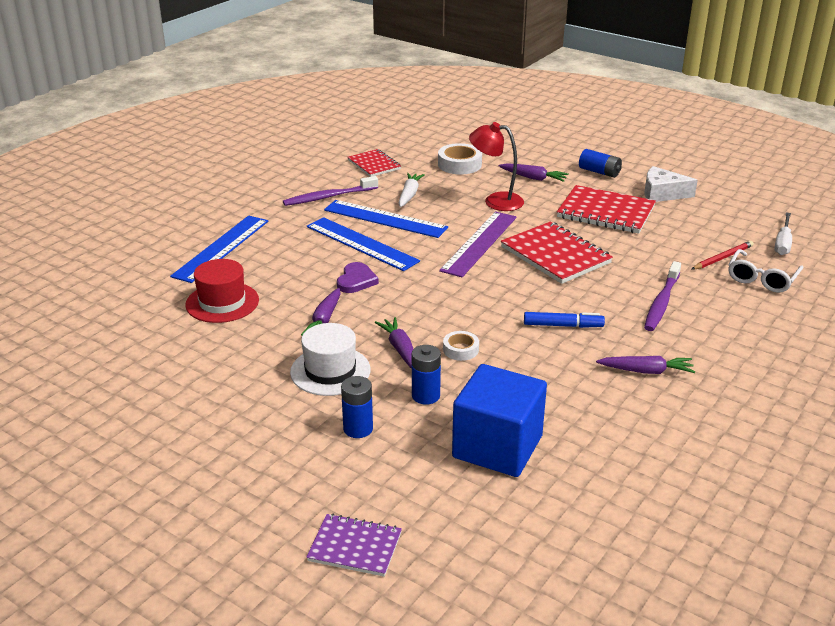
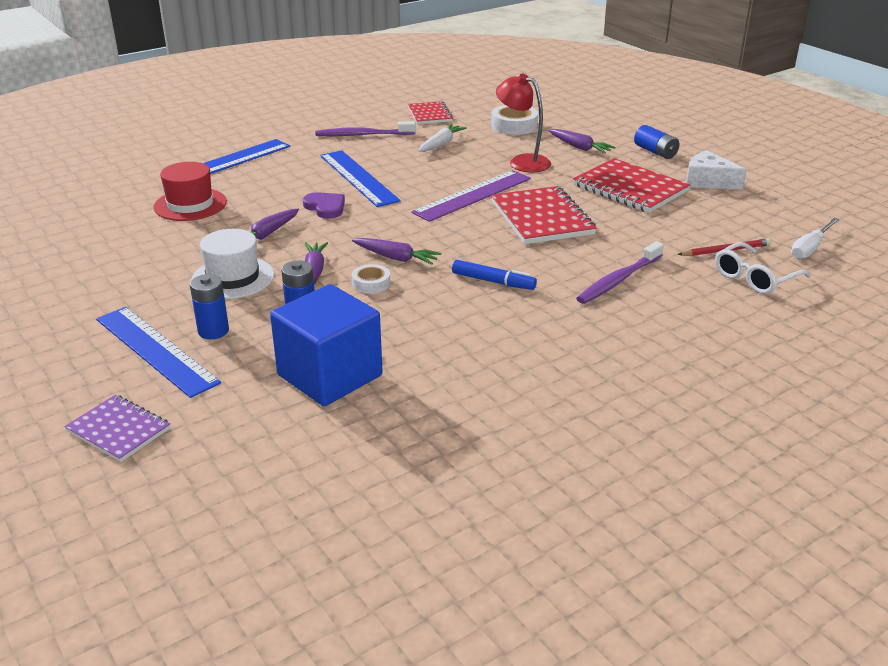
camera: 20 degrees right, 0 degrees up
blue ruler [324,200,448,238] -> blue ruler moved to [96,307,221,398]
purple heart [337,262,379,293] -> purple heart turned 75 degrees counterclockwise [303,192,345,219]
purple carrot [596,356,695,374] -> purple carrot moved to [352,238,441,265]

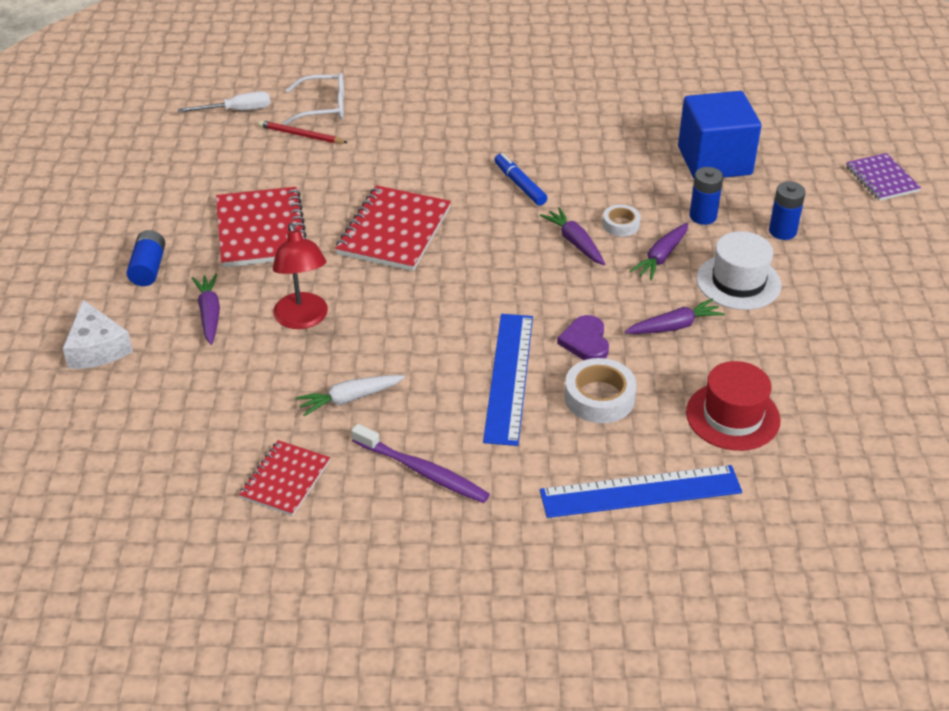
camera: 145 degrees left, 10 degrees up
blue ruler [96,307,221,398] -> none
purple ruler [411,170,531,222] -> none
white tape [491,105,538,135] -> white tape moved to [565,358,637,423]
purple toothbrush [576,241,664,304] -> none
white cheese [686,150,747,190] -> white cheese moved to [63,300,133,369]

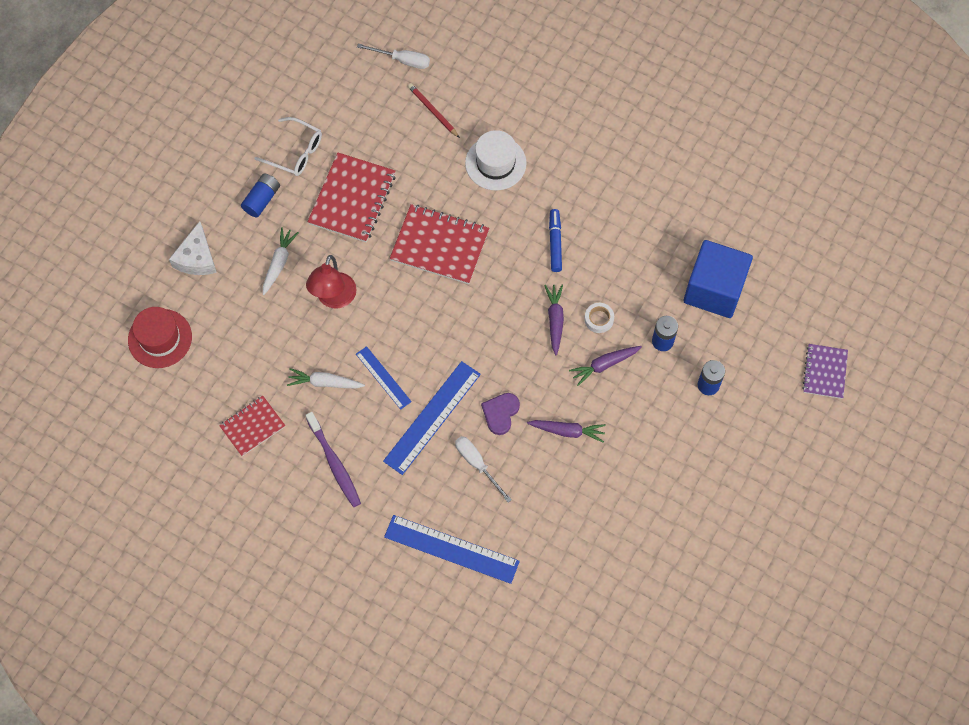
camera: 30 degrees right, 25 degrees up
purple carrot [192,274,220,345] -> white carrot [263,227,299,295]
white glasses [283,73,344,125] -> white glasses moved to [254,117,322,176]
red notebook [335,185,451,271] -> red notebook turned 60 degrees clockwise [390,204,489,284]
white tape [565,358,637,423] -> white screwdriver [455,436,512,503]
red hat [686,361,781,451] -> red hat moved to [128,307,192,368]
white hat [696,231,781,310] -> white hat moved to [465,130,526,190]
none -> blue ruler [356,346,412,410]

